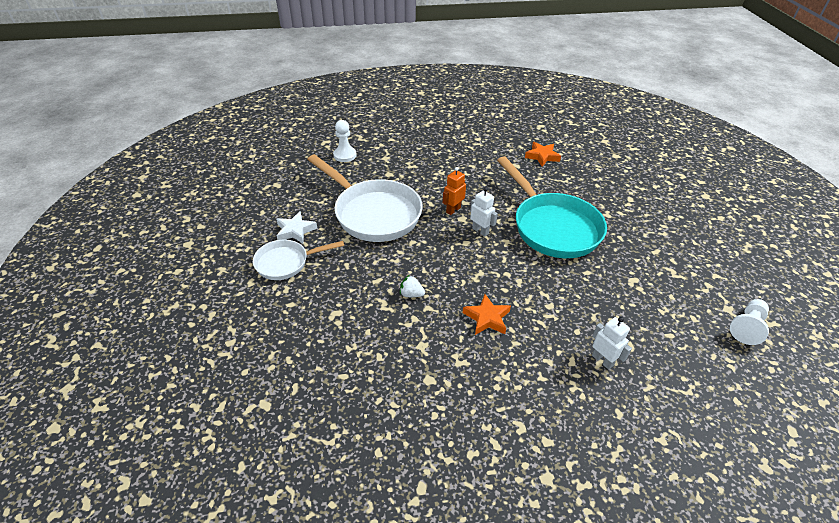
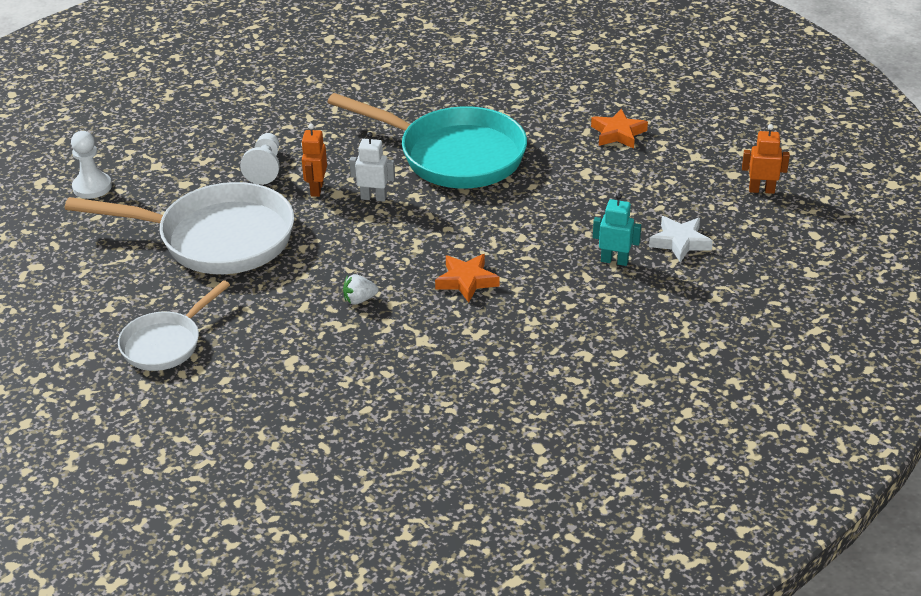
camera: 35 degrees left, 5 degrees down
white star [276,211,317,243] -> white star moved to [649,216,713,263]
orange star [525,142,561,167] -> orange star moved to [591,109,648,149]
white robot [592,317,632,370] -> turquoise robot [593,193,641,266]
white pawn [730,299,769,345] -> white pawn moved to [240,133,280,185]
none -> orange robot [742,124,790,194]

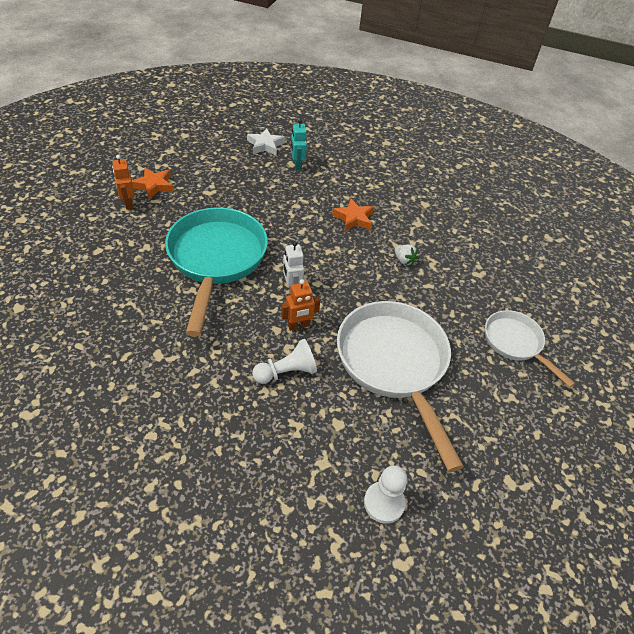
camera: 120 degrees left, 10 degrees up
white pan [118,280,230,371] -> white pan turned 135 degrees counterclockwise [485,310,575,387]
orange robot [742,124,790,194] -> orange robot moved to [112,155,135,209]

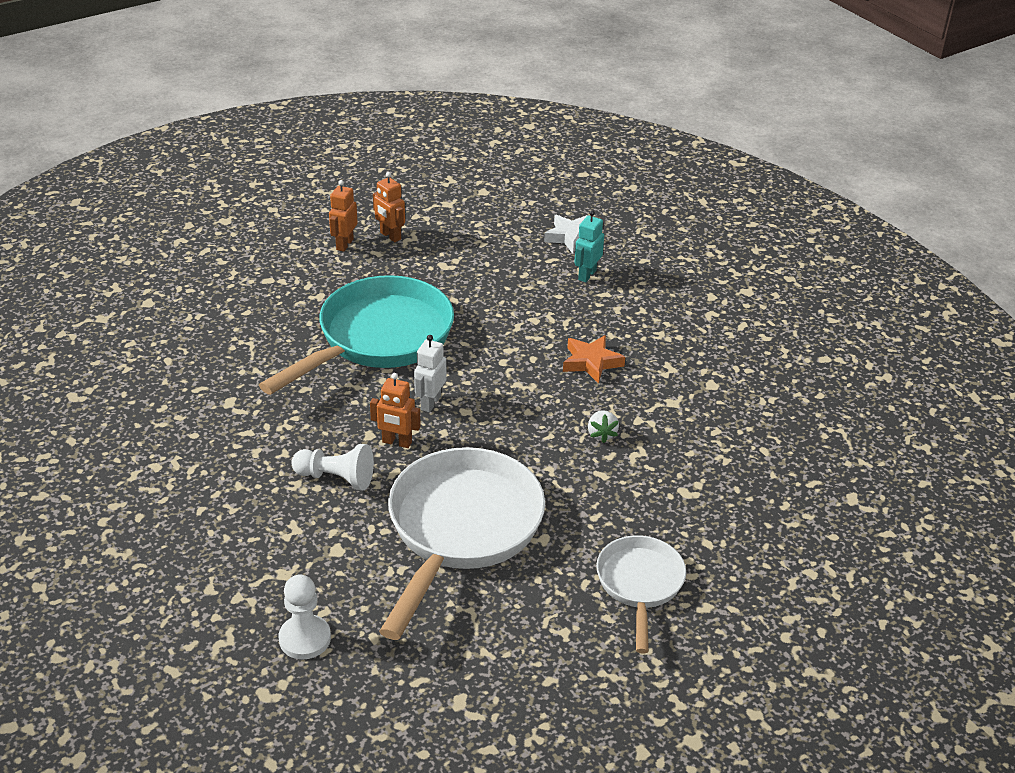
camera: 40 degrees right, 10 degrees down
orange star [132,168,173,199] -> orange robot [373,172,405,242]

